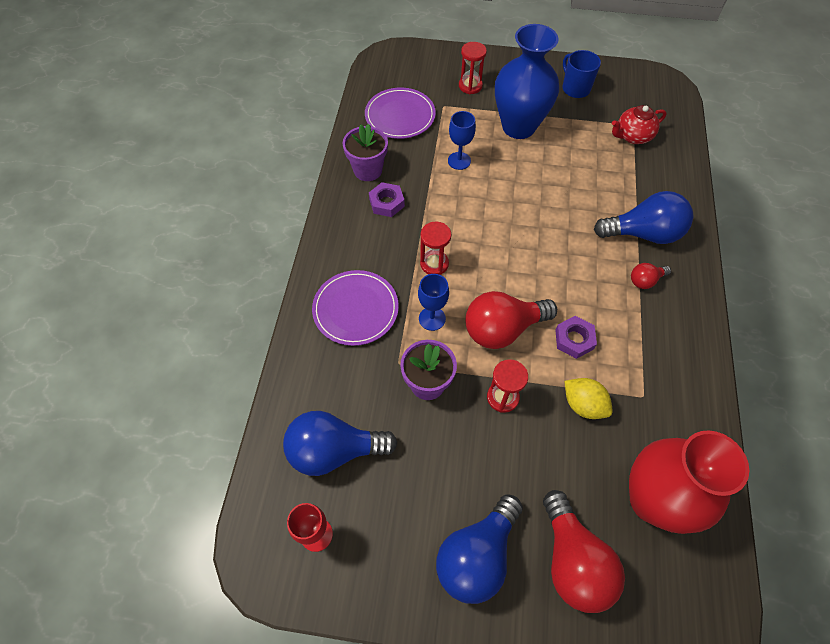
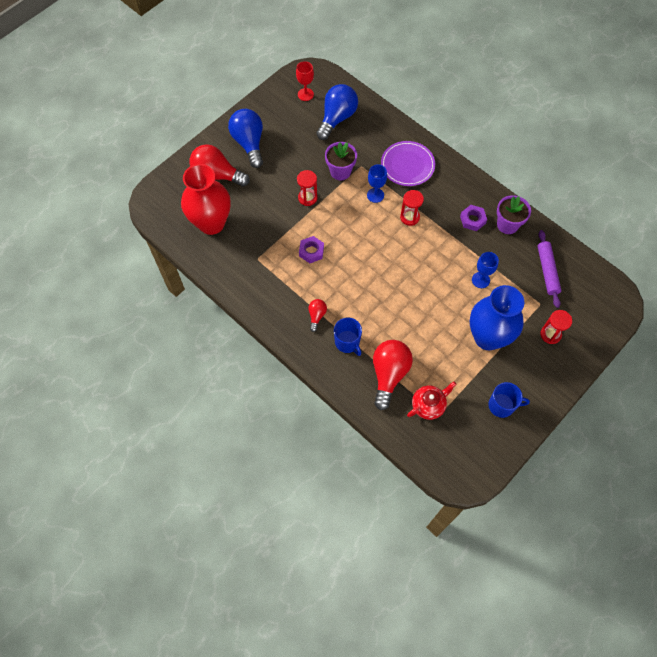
camera: 125 degrees right, 5 degrees up
purple plate [365,88,436,139] -> purple rolling pin [537,230,561,308]
red light bulb [465,291,557,349] -> red light bulb moved to [373,340,413,410]
yellow lemon [565,378,613,419] -> none
blue light bulb [594,191,693,244] -> blue mug [334,318,362,356]
red teapot [612,105,667,144] -> red teapot turned 45 degrees clockwise [407,382,456,420]

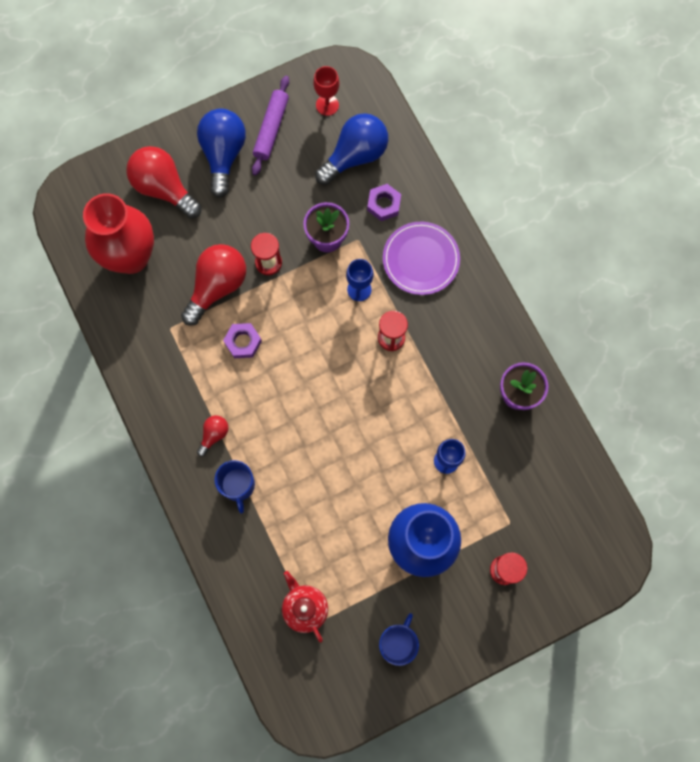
camera: 20 degrees right, 10 degrees up
red light bulb [373,340,413,410] -> red light bulb moved to [181,244,246,326]
red teapot [407,382,456,420] -> red teapot turned 105 degrees counterclockwise [282,571,328,643]
purple nut [460,205,487,231] -> purple nut moved to [367,184,401,221]
blue mug [488,382,530,418] -> blue mug turned 90 degrees counterclockwise [379,613,419,666]
purple rolling pin [537,230,561,308] -> purple rolling pin moved to [252,75,289,176]

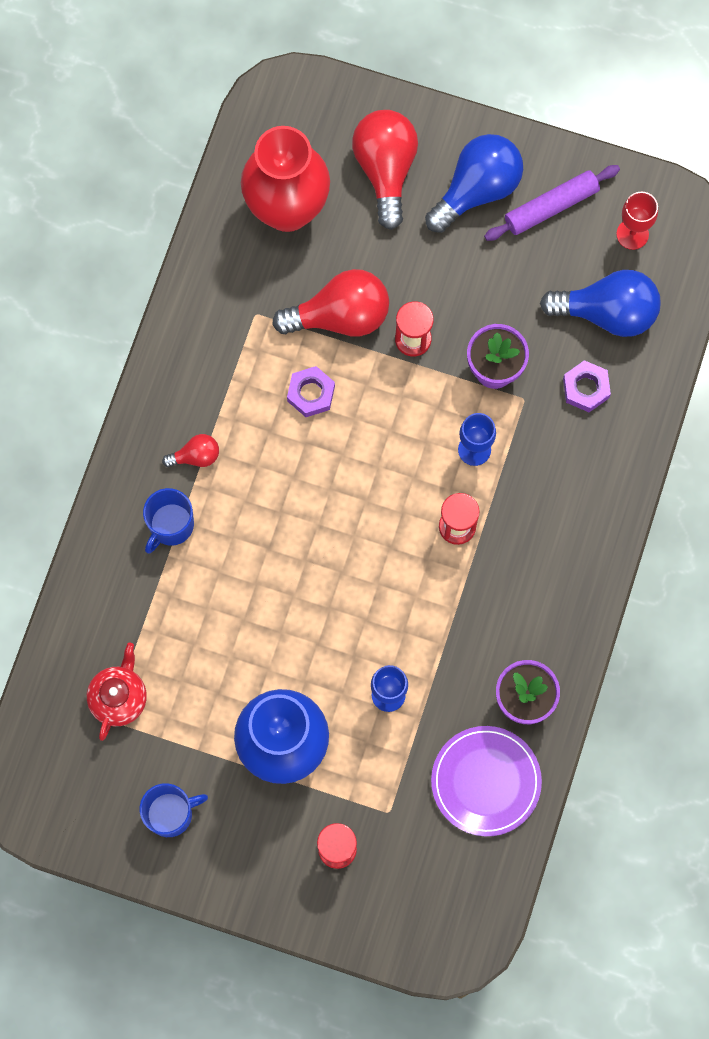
camera: 45 degrees right, 0 degrees up
purple plate [383,222,460,295] -> purple plate moved to [431,726,542,836]

